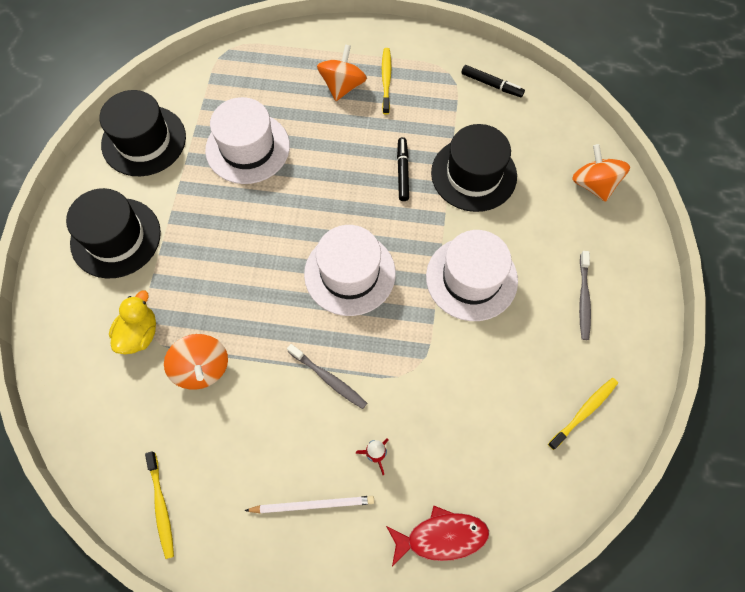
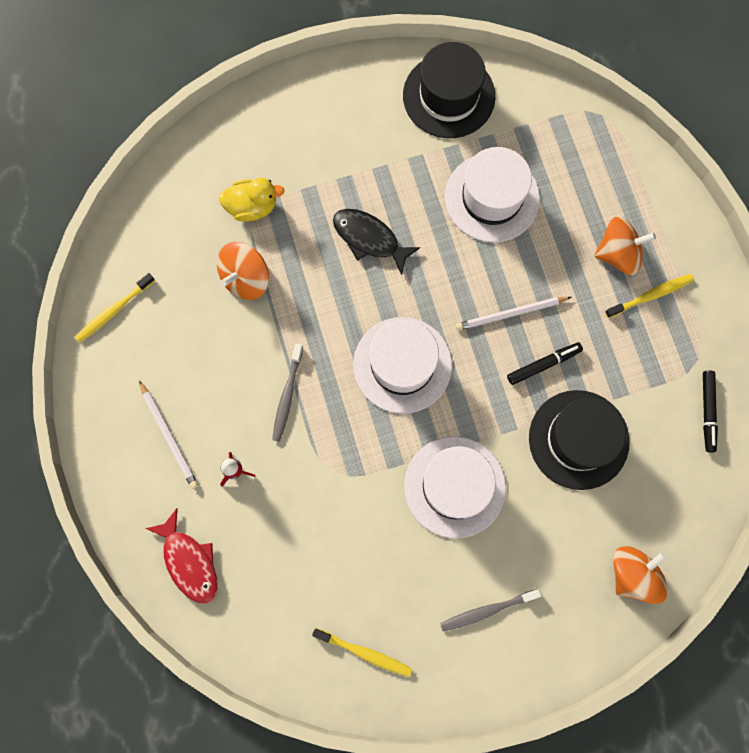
camera: 65 degrees right, 10 degrees up
black hat [66,188,161,279] -> none
none -> black fish [333,209,420,275]
none -> white pencil [456,297,571,331]

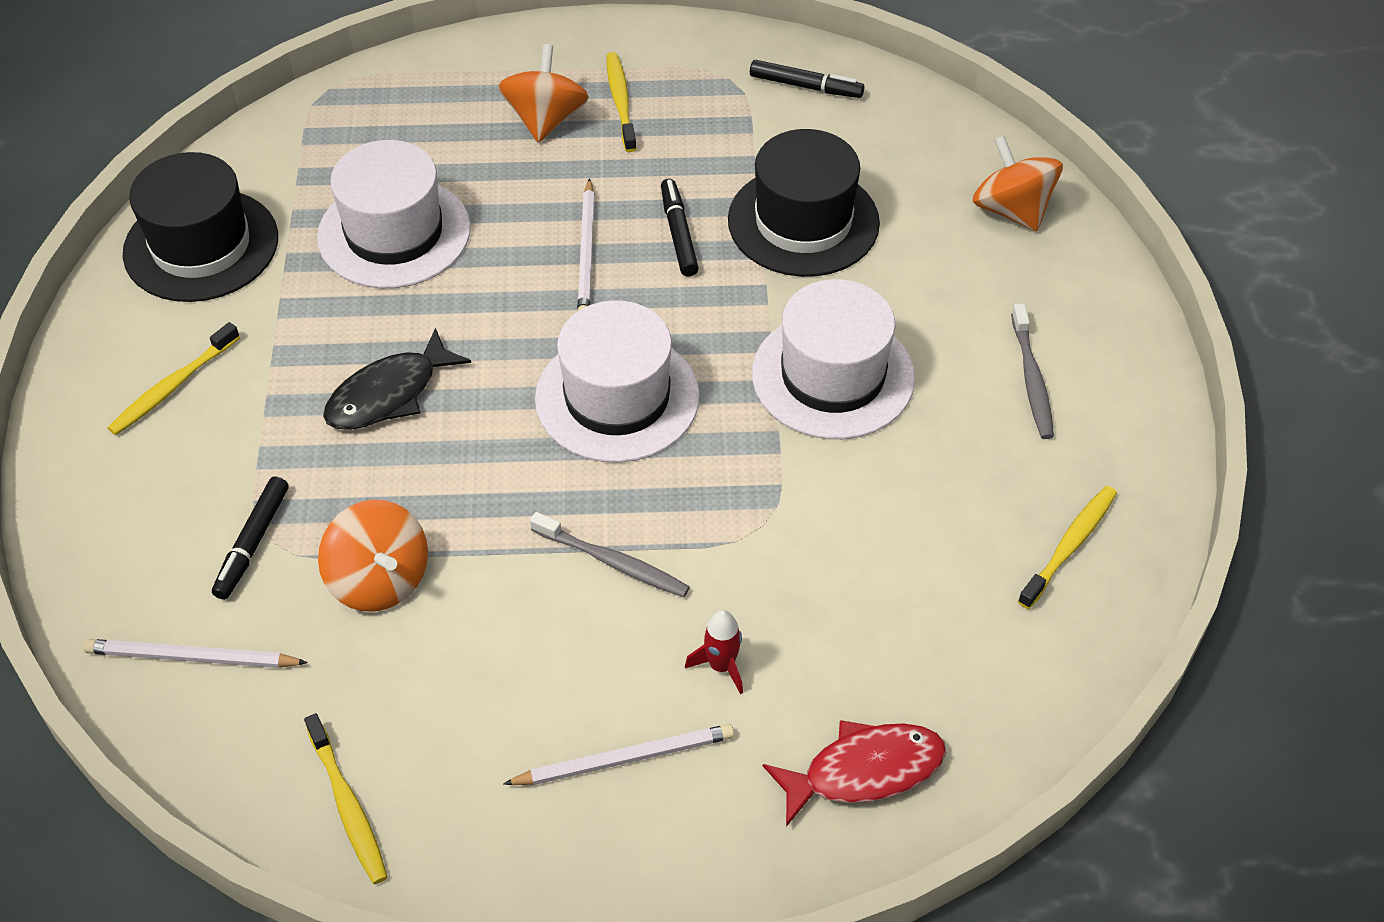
camera: 75 degrees left, 25 degrees down
yellow duck [219,178,285,222] -> black marker [212,476,288,600]
none -> white pencil [83,639,308,668]
none -> yellow toothbrush [107,322,240,435]

